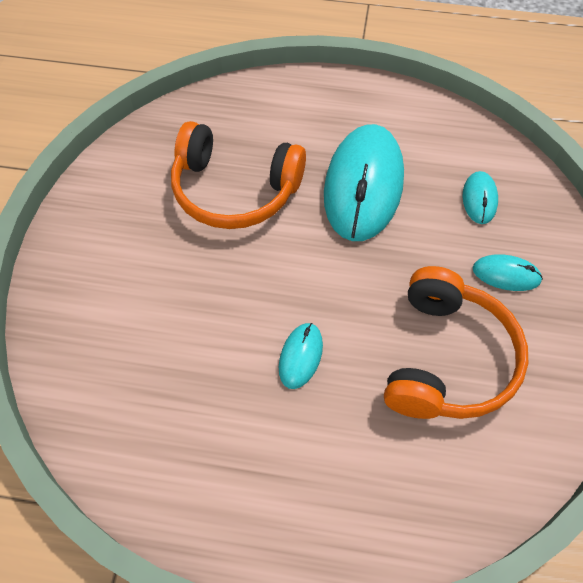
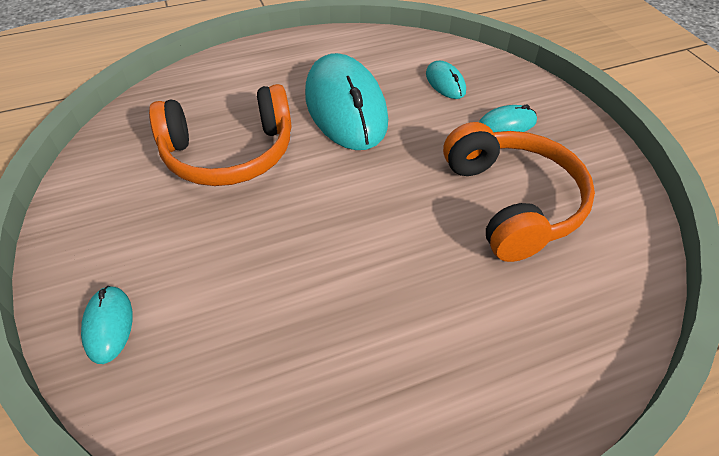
camera: 30 degrees left, 10 degrees down
turquoise mouse [279,323,323,389] -> turquoise mouse moved to [81,286,133,364]

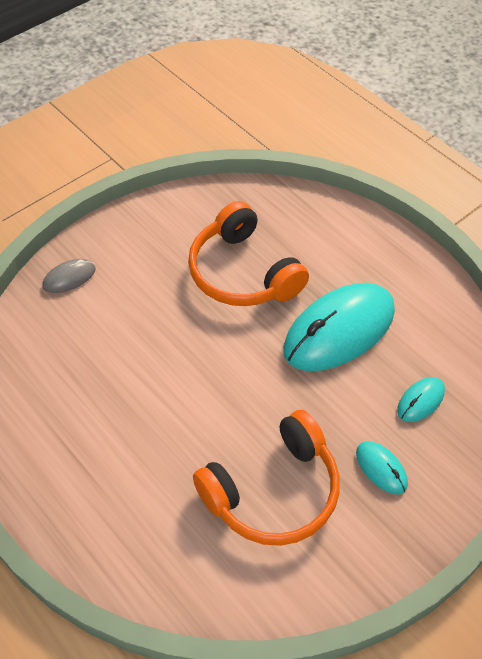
camera: 70 degrees right, 5 degrees up
turquoise mouse [81,286,133,364] -> grey mouse [42,259,96,293]

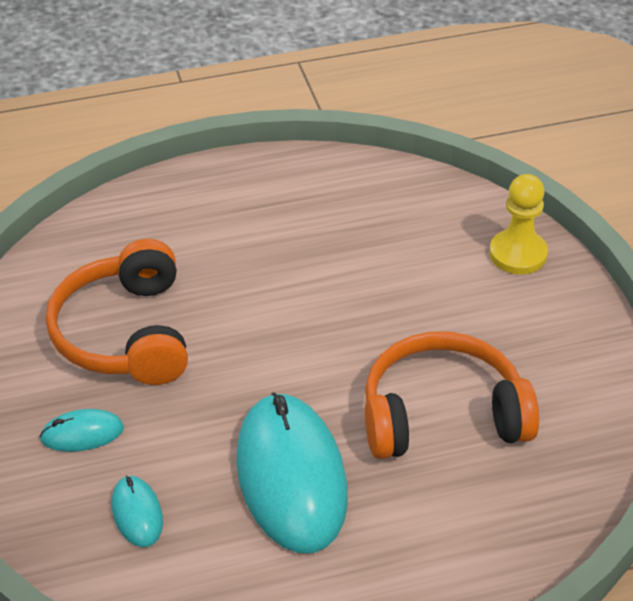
camera: 115 degrees right, 10 degrees down
grey mouse [42,259,96,293] -> yellow pawn [489,174,548,274]

